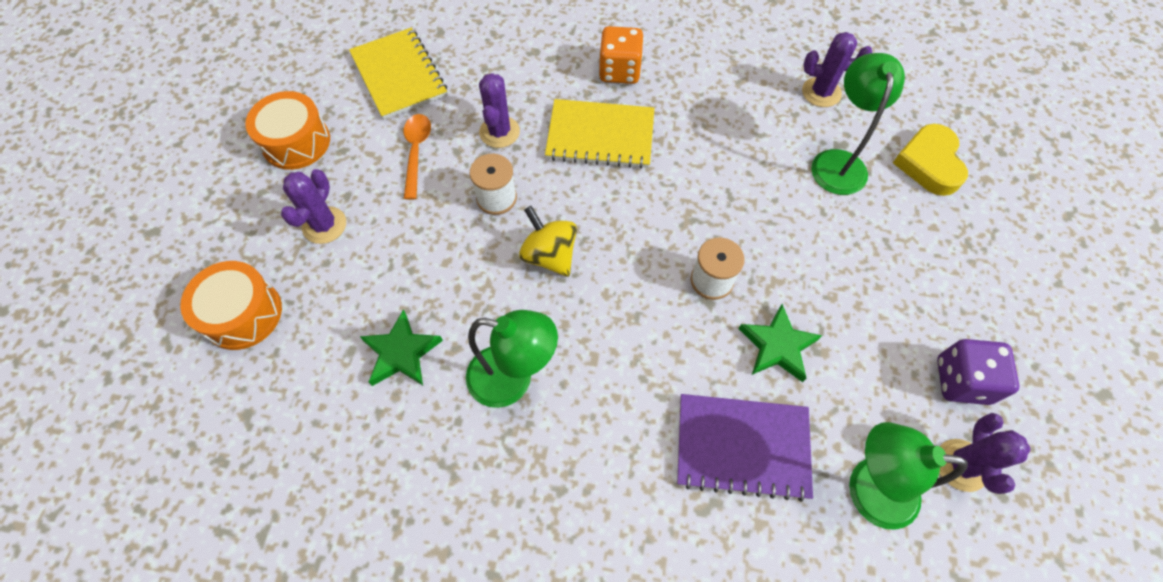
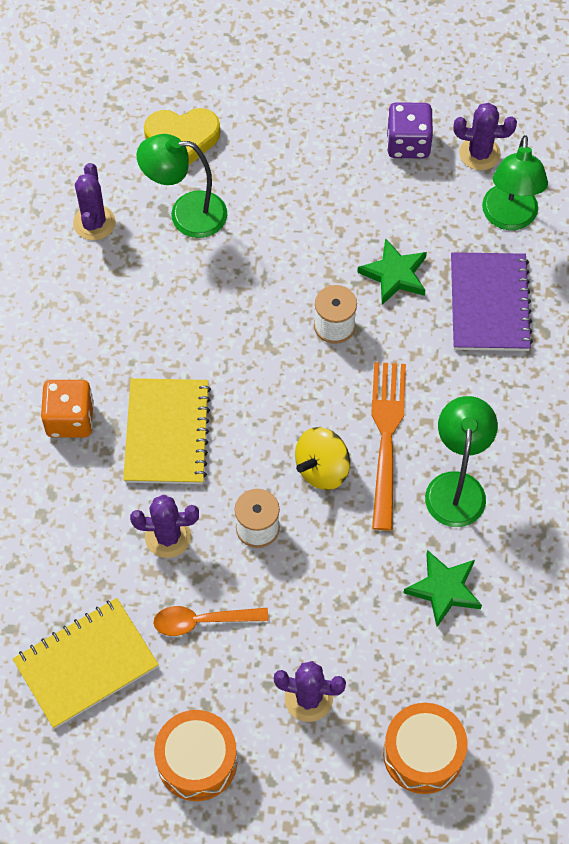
camera: 95 degrees left, 0 degrees up
none -> orange fork [371,362,406,530]

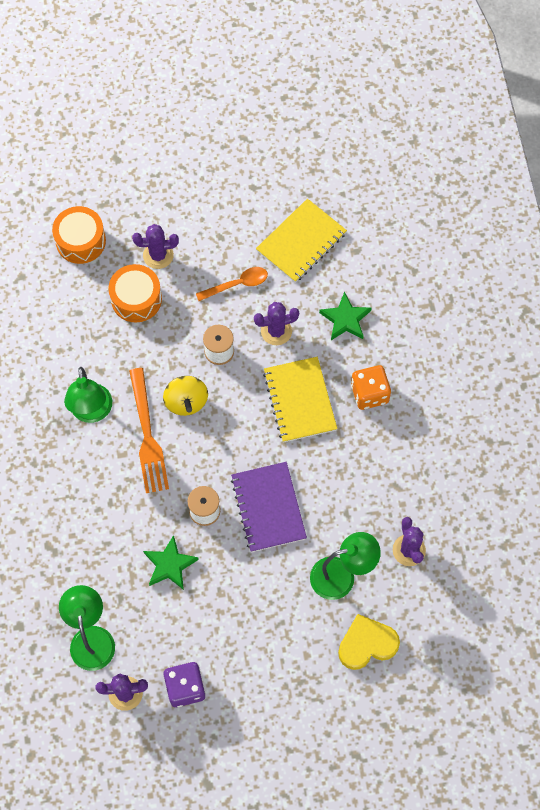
camera: 165 degrees right, 5 degrees up
orange drum [154,710,237,801] -> orange drum moved to [108,264,162,323]
yellow spinning top [295,427,350,490] -> yellow spinning top turned 135 degrees clockwise [163,376,208,416]
green star [404,550,482,627] -> green star moved to [319,292,371,340]
purple notebook [451,252,533,351] -> purple notebook moved to [231,462,307,552]

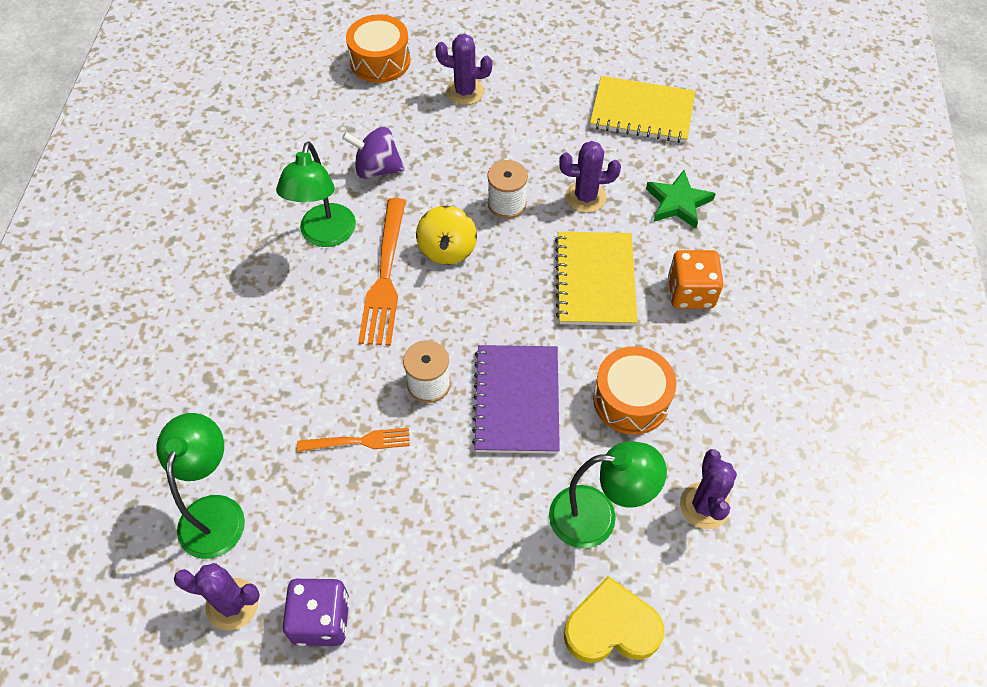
camera: 15 degrees right, 10 degrees down
orange drum [108,264,162,323] -> orange drum moved to [593,346,676,435]
green star [143,535,199,590] -> orange fork [297,428,410,452]
orange spoon [196,267,268,301] -> none
yellow notebook [256,199,347,283] -> yellow notebook turned 45 degrees clockwise [590,76,695,143]
none -> purple spinning top [342,127,405,179]

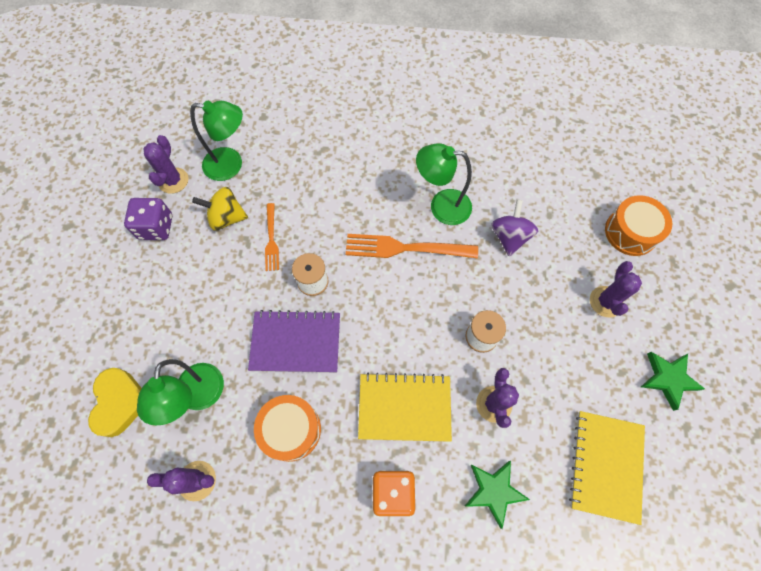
camera: 90 degrees right, 10 degrees up
yellow spinning top [416,206,477,265] -> yellow spinning top moved to [192,187,248,231]
none -> green star [641,352,705,411]

